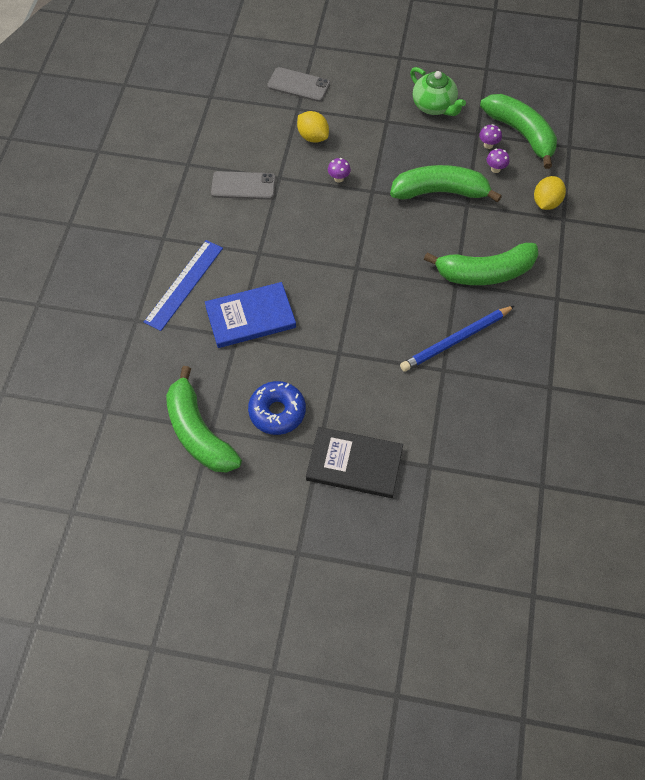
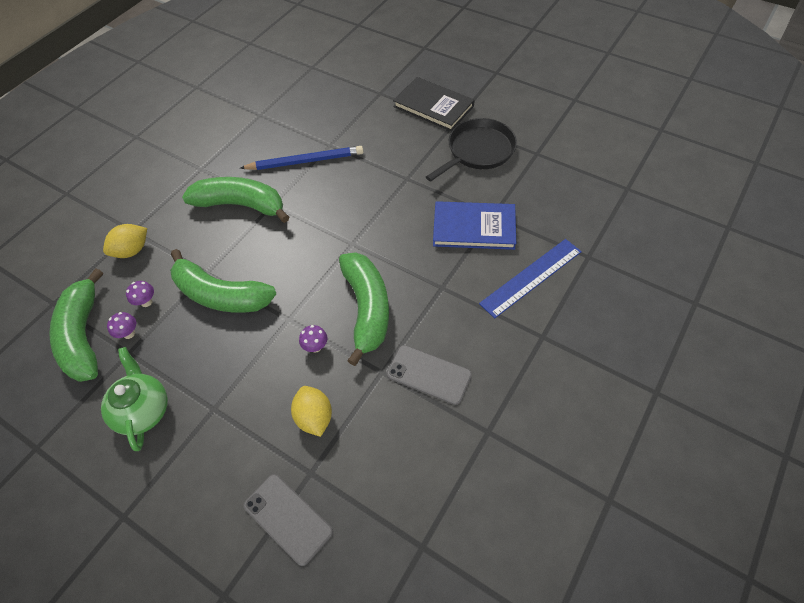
camera: 155 degrees left, 5 degrees down
green banana [166,366,242,473] -> green banana moved to [339,252,389,366]
blue donut [248,381,306,435] -> black pan [426,118,517,182]

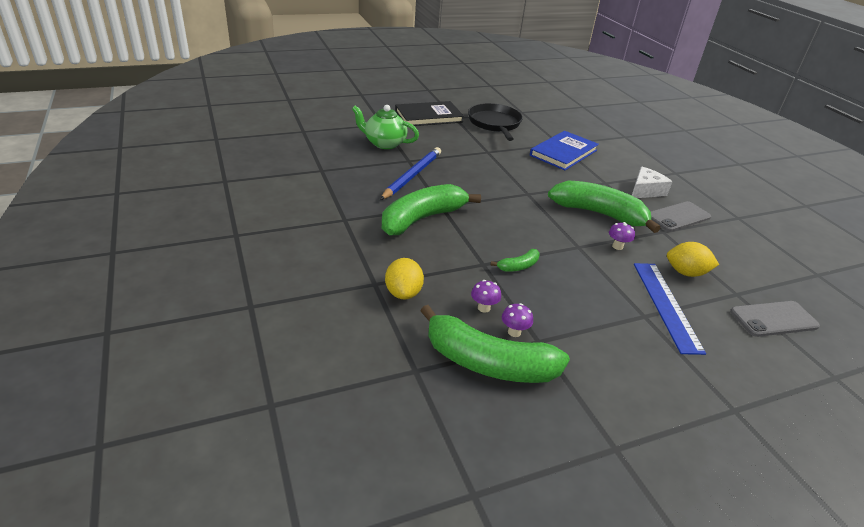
camera: 60 degrees left, 20 degrees down
green teapot [101,347,168,451] -> green teapot moved to [352,105,419,149]
green banana [170,249,276,313] -> green banana [490,249,540,272], size x0.44
blue ruler [479,239,582,318] -> blue ruler moved to [634,263,706,355]
none -> white cheese [632,167,672,198]

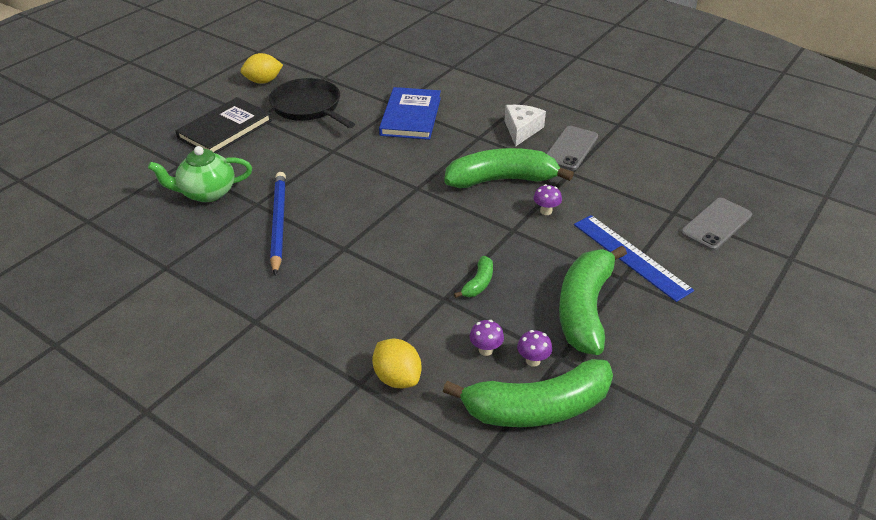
camera: 30 degrees left, 5 degrees up
green banana [382,184,481,235] -> green banana moved to [559,246,627,355]
yellow lemon [667,242,719,277] -> yellow lemon moved to [241,53,283,84]

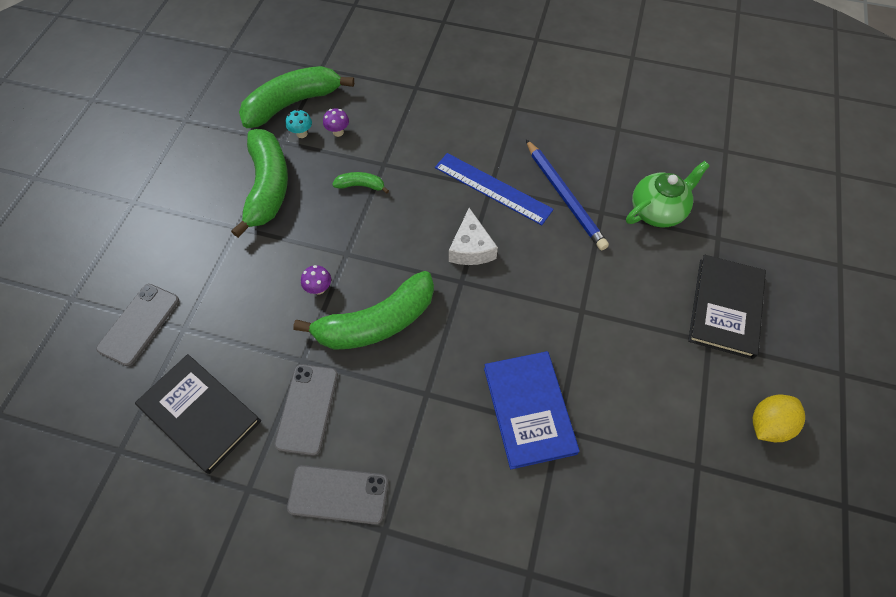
camera: 160 degrees right, 20 degrees up
black pan [269,78,355,128] -> none
yellow lemon [372,339,421,388] -> none
green banana [454,256,493,298] -> green banana turned 90 degrees clockwise [332,172,389,194]
white cheese [504,105,546,147] -> white cheese moved to [449,208,498,265]
purple mushroom [517,330,552,367] -> turquoise mushroom [286,109,312,138]
blue ruler [574,215,694,302] -> blue ruler moved to [435,153,554,225]
none -> black book [135,354,261,474]
none -> grey phone [287,465,388,525]

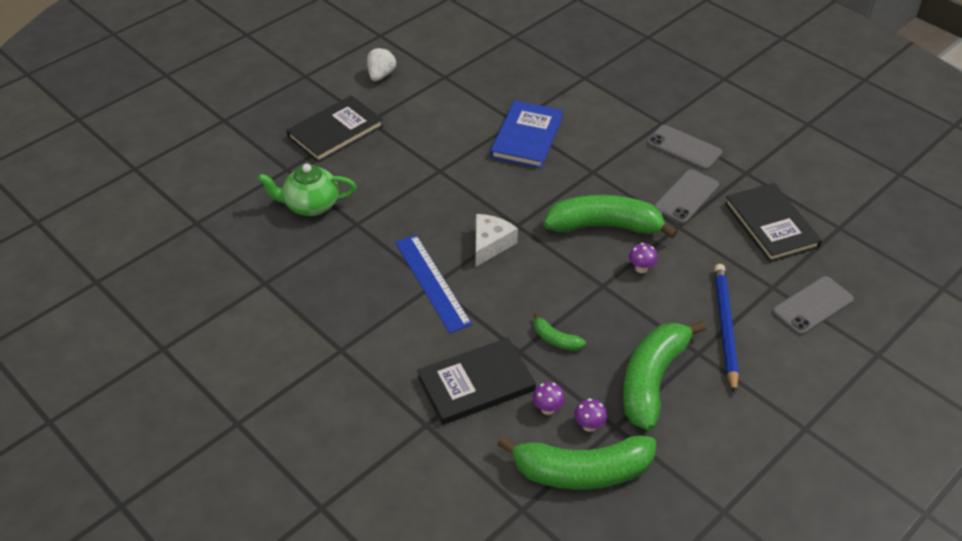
camera: 150 degrees left, 15 degrees down
turquoise mushroom [286,109,312,138] -> purple mushroom [574,398,607,432]
blue pencil [526,140,609,250] -> blue pencil moved to [714,264,739,394]
yellow lemon [753,395,805,442] -> white strawberry [367,47,396,81]
none -> black book [417,338,536,425]

